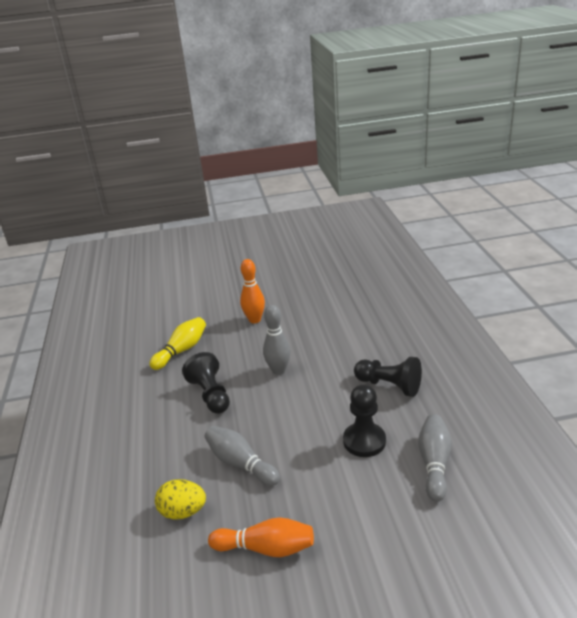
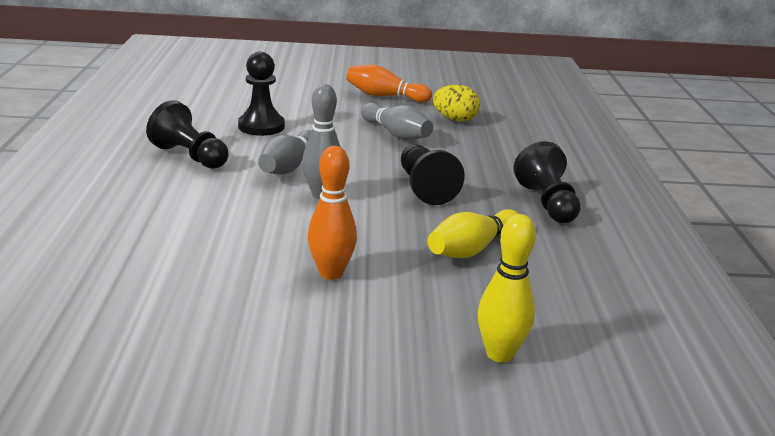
camera: 175 degrees left, 5 degrees down
grey bowling pin [418,414,452,502] -> grey bowling pin moved to [258,130,312,175]
none -> yellow bowling pin [478,214,536,363]
none -> black pawn [514,141,581,223]

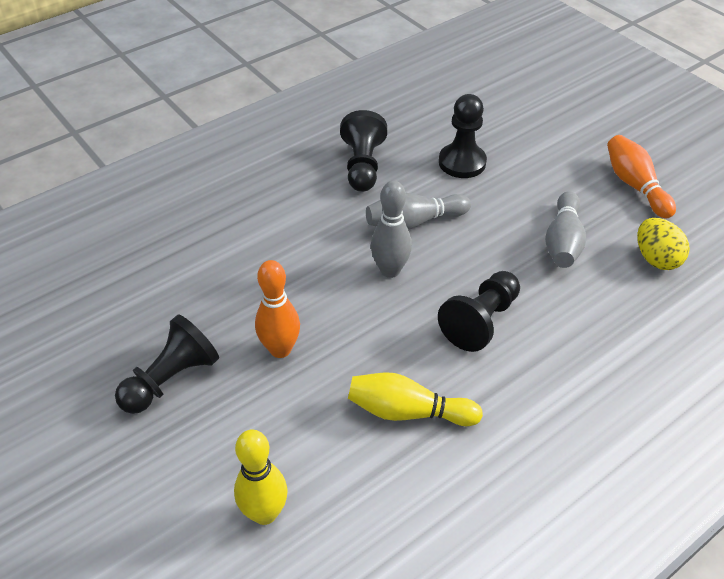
camera: 55 degrees right, 20 degrees up
black pawn [514,141,581,223] -> black pawn moved to [115,314,219,414]

